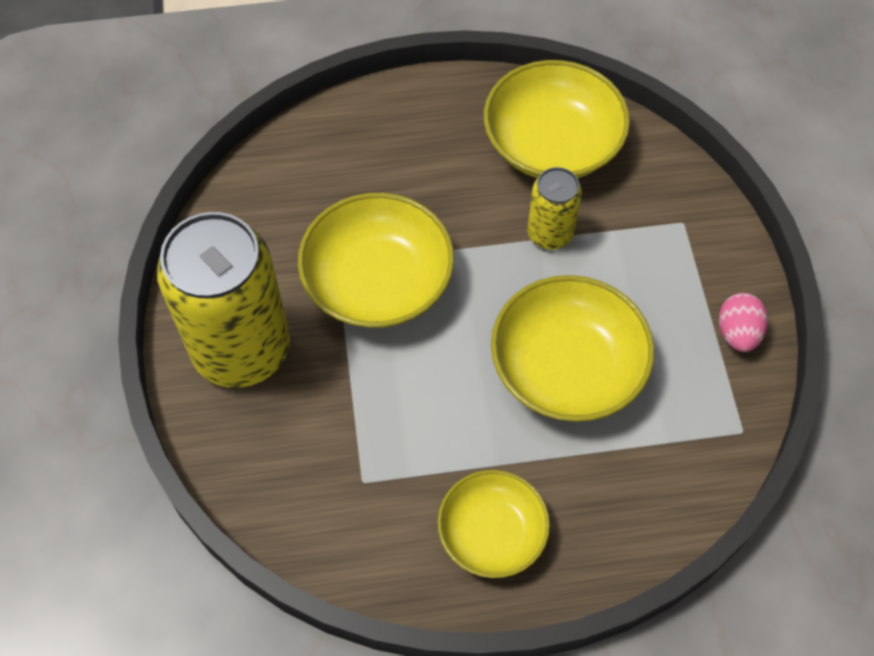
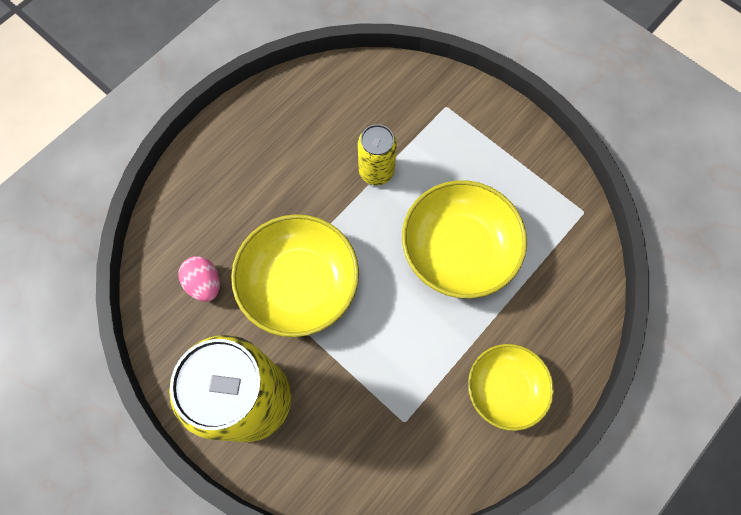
camera: 40 degrees left, 10 degrees up
yellow bowl [484,60,630,178] -> none
pink egg [719,293,768,352] -> pink egg moved to [178,256,220,302]

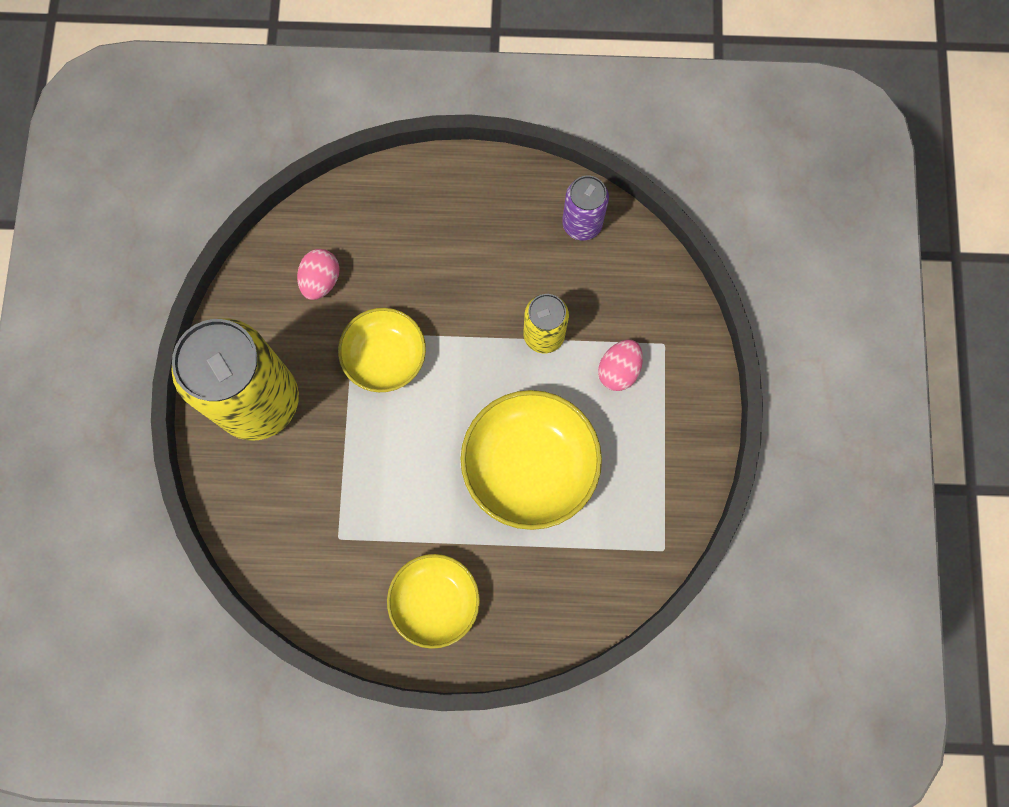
camera: 50 degrees right, 5 degrees up
yellow bowl [231,214,359,337] -> yellow bowl [338,308,426,392], size x0.65
none -> purple can [562,176,609,241]
none -> pink egg [598,340,643,391]

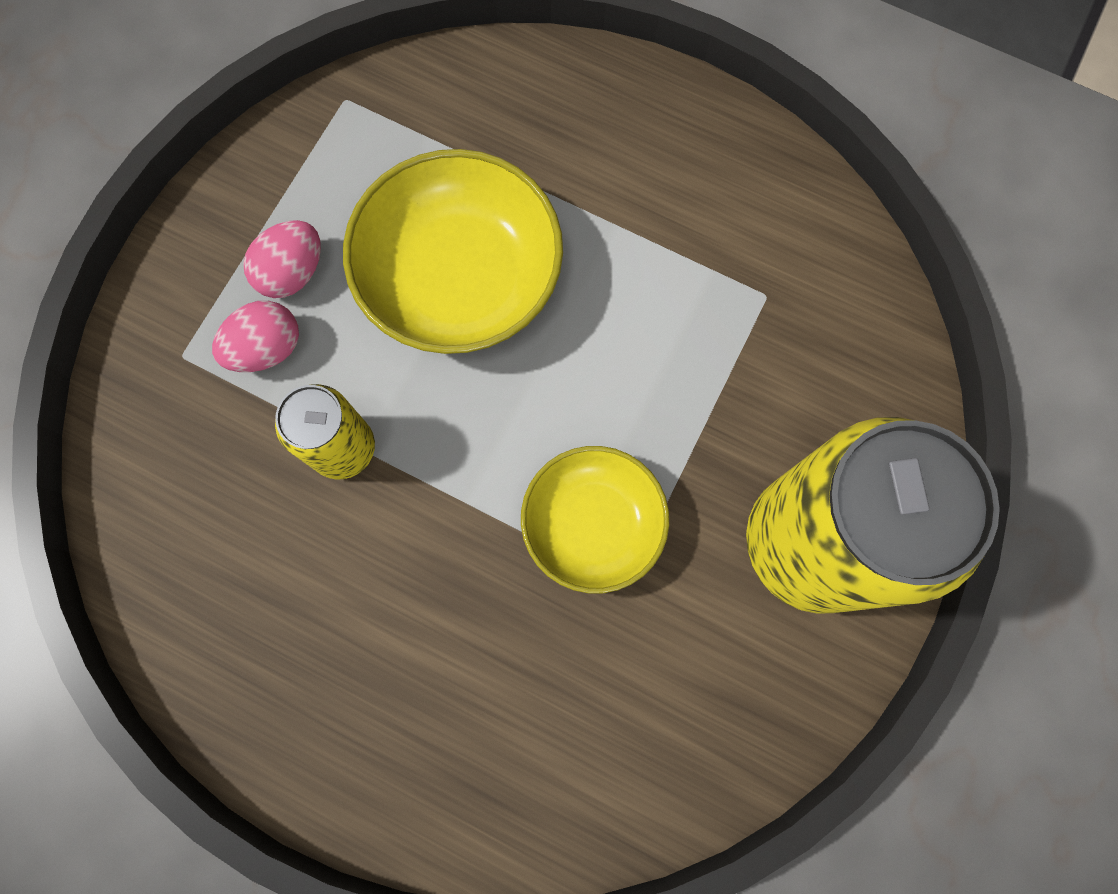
camera: 155 degrees left, 0 degrees up
pink egg [297,249,340,300] -> pink egg moved to [243,220,321,298]
yellow bowl [387,554,480,649] -> none
purple can [562,176,609,241] -> none

